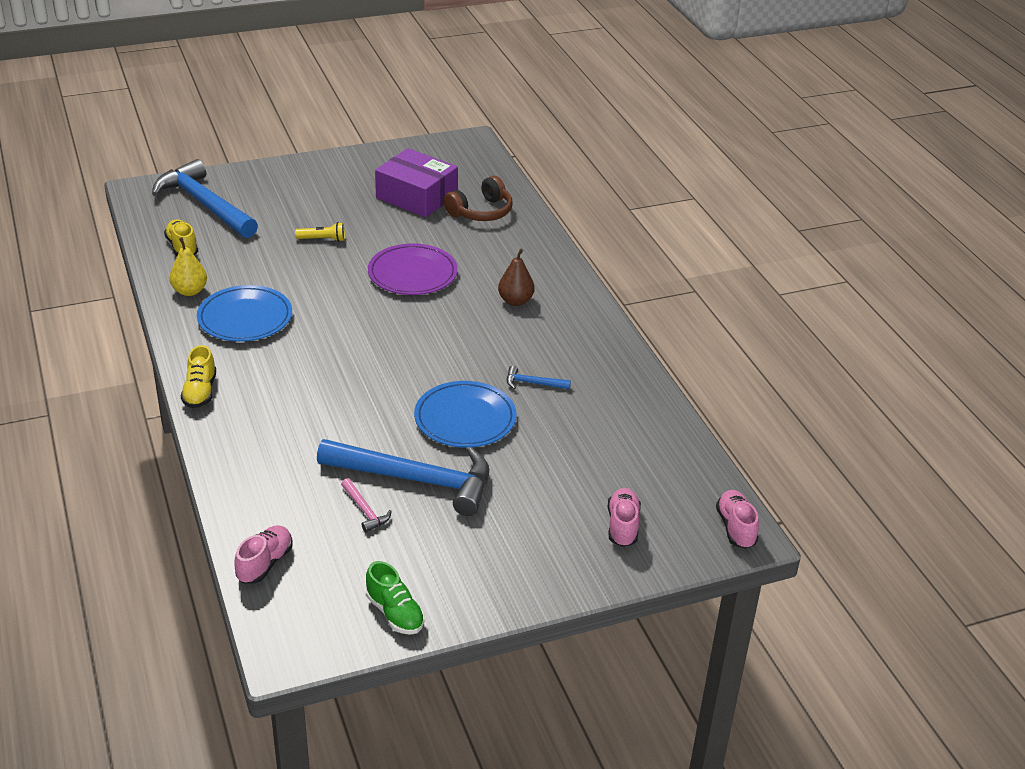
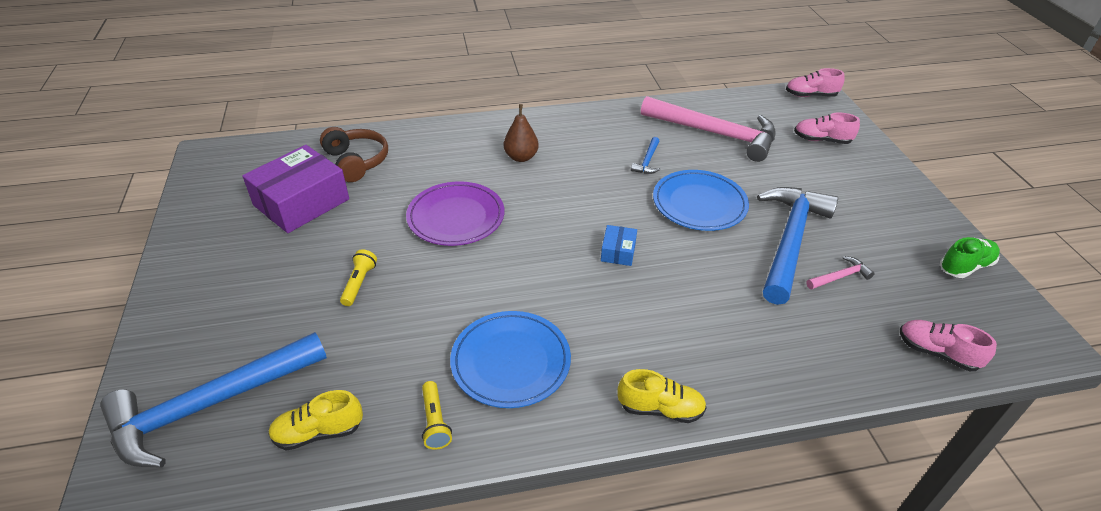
camera: 80 degrees left, 5 degrees up
yellow pear [170,237,207,296] -> yellow flashlight [422,381,452,450]
none -> blue box [601,225,637,266]
none -> pink hammer [641,96,776,162]

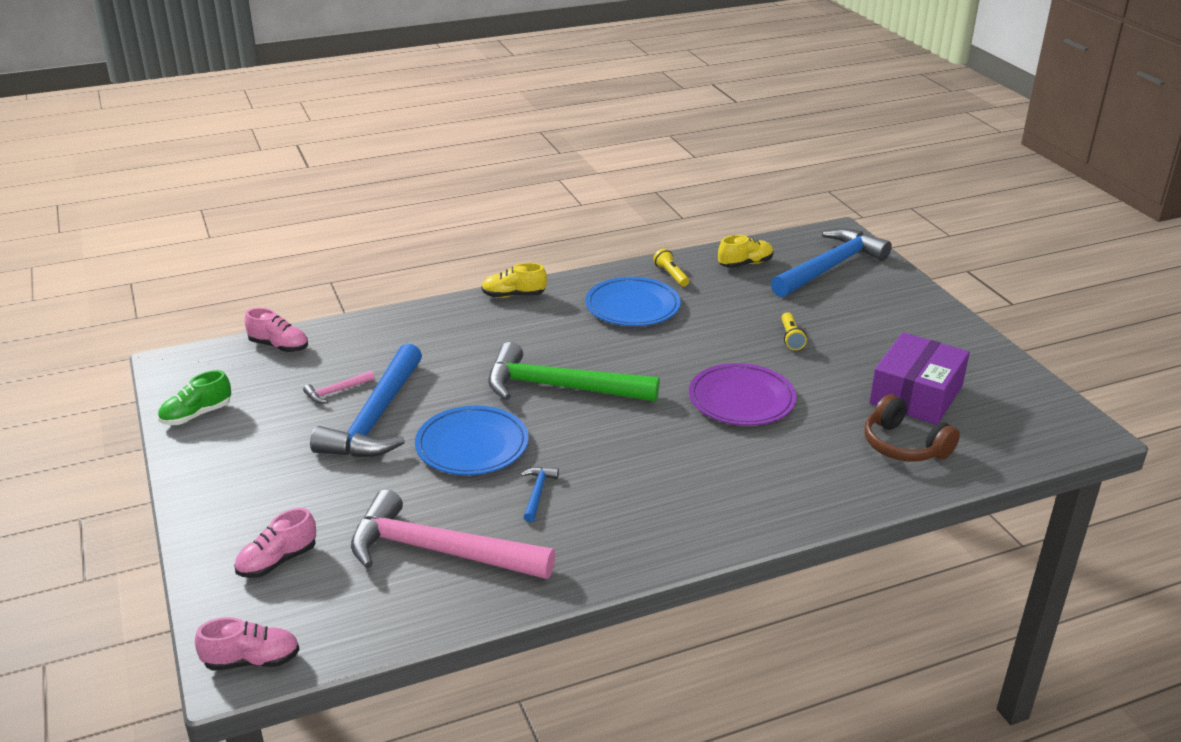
camera: 170 degrees right, 10 degrees down
brown pear [504,104,539,162] -> none
blue box [601,225,637,266] -> green hammer [488,342,660,402]
pink shoe [794,112,860,144] -> pink shoe turned 135 degrees clockwise [234,508,316,578]

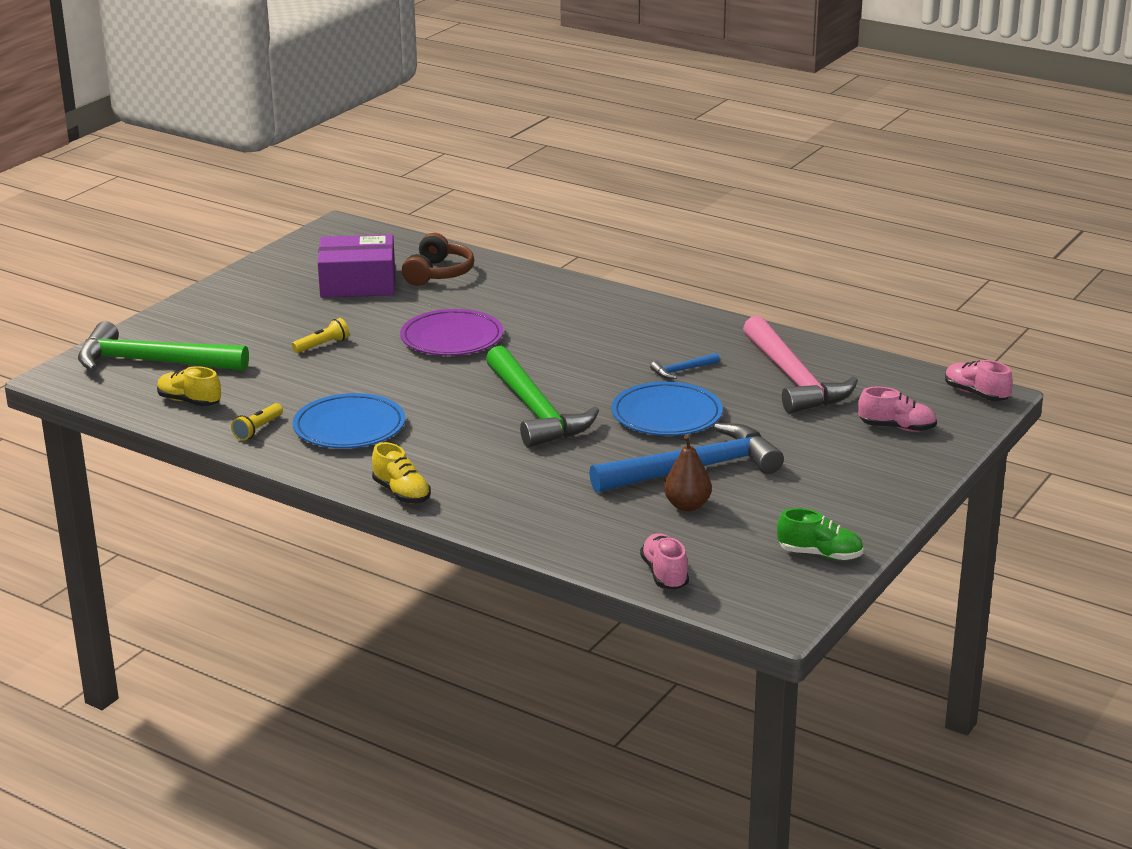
camera: 125 degrees left, 5 degrees down
pink hammer [303,371,375,403] -> brown pear [664,435,712,511]
blue hammer [771,228,892,297] -> green hammer [78,321,249,371]

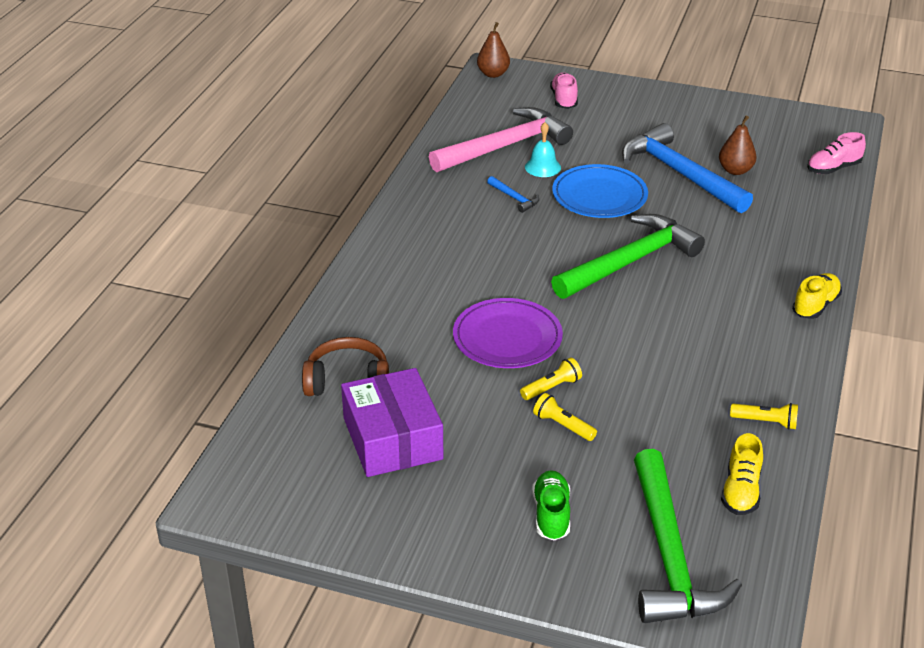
camera: 105 degrees left, 10 degrees up
blue plate [293,393,405,448] -> none
green shoe [777,508,864,560] -> green shoe moved to [532,470,570,540]
pink shoe [945,360,1013,401] -> brown pear [477,22,510,78]
none -> yellow flashlight [520,357,582,400]
none -> turquoise bell [525,122,561,177]

